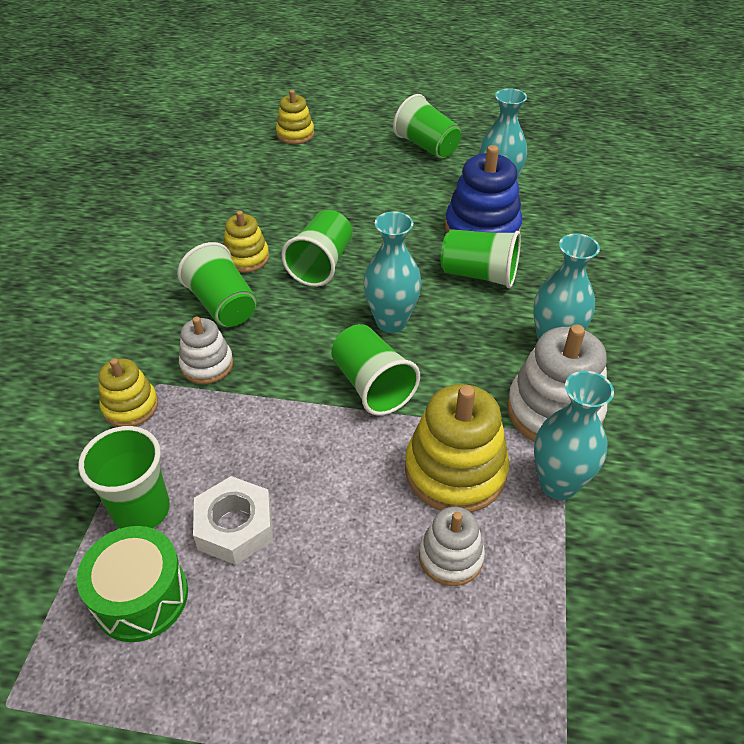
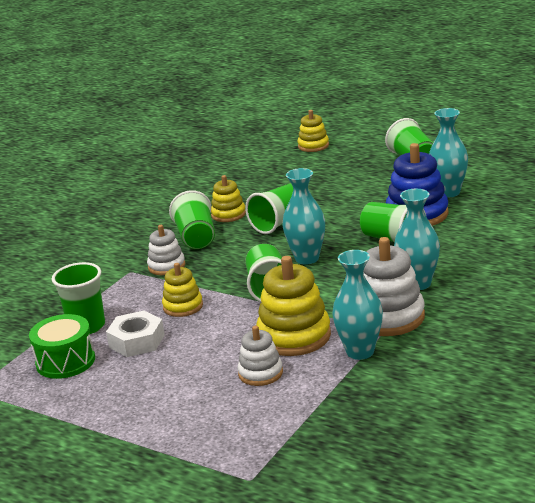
camera: 25 degrees right, 20 degrees down
yellow stacking toy [99,358,158,427] -> yellow stacking toy moved to [162,263,203,317]

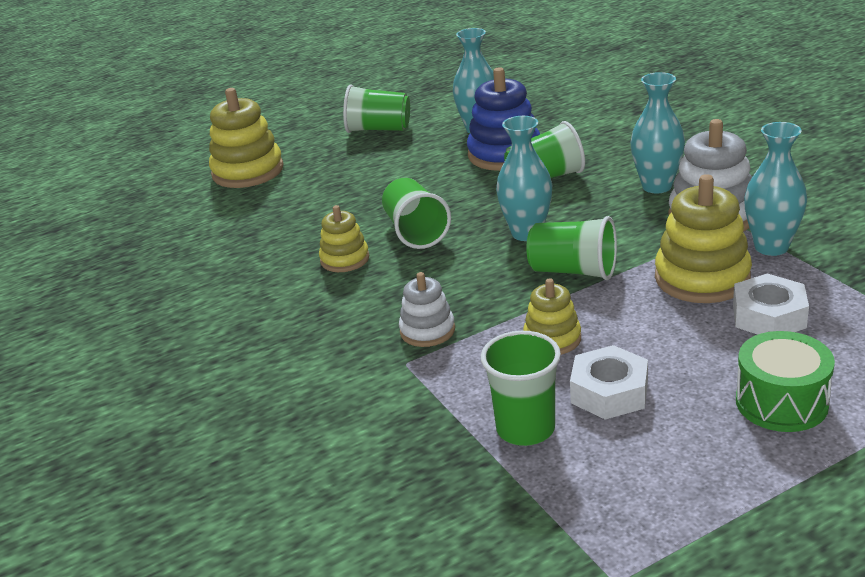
camera: 60 degrees left, 5 degrees up
green drum [29,314,95,379] -> green drum moved to [736,331,835,432]
green cup [169,190,215,249] -> none
white stacking toy [238,326,283,386] -> white nut [733,274,809,335]
yellow stacking toy [298,110,329,152] -> yellow stacking toy [209,88,283,188], size x1.72

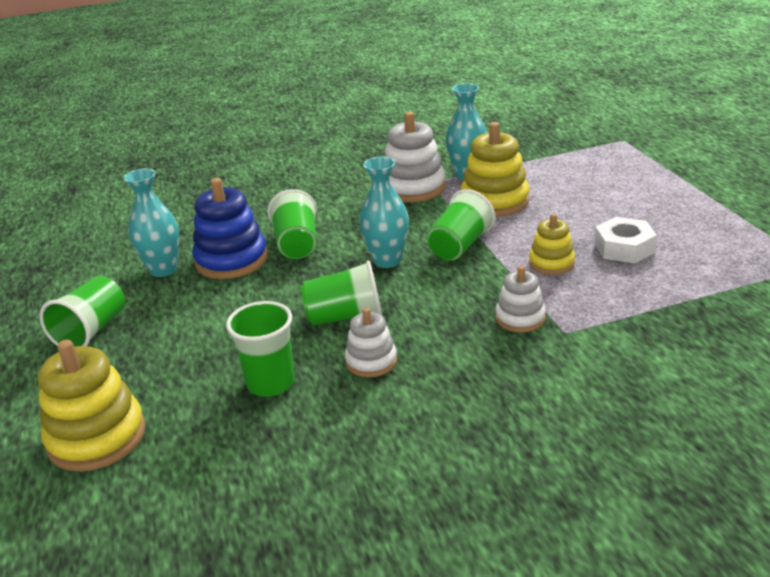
camera: 80 degrees left, 0 degrees up
yellow stacking toy [319,205,370,272] -> white stacking toy [345,308,397,377]
green cup [481,331,561,446] -> green cup moved to [226,301,295,396]
turquoise vase [630,72,685,194] -> none
white nut [733,274,809,335] -> none
green drum [736,331,835,432] -> none

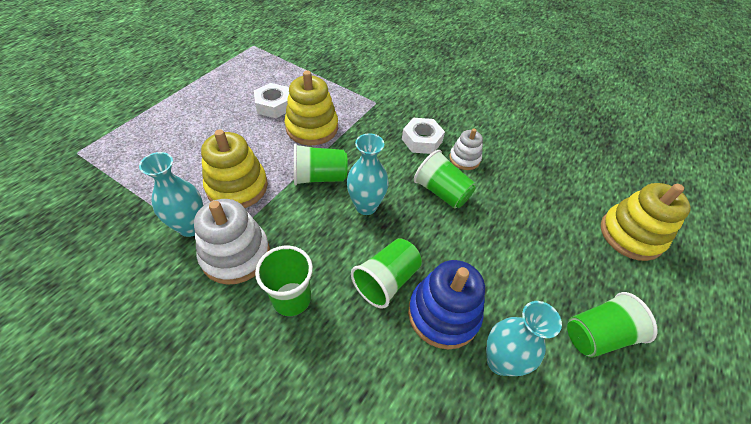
camera: 135 degrees left, 20 degrees up
green cup [226,301,295,396] -> green cup moved to [255,246,313,316]
white stacking toy [495,266,546,333] -> none
yellow stacking toy [529,214,575,275] -> yellow stacking toy [284,70,338,145], size x1.72
none -> white nut [402,118,445,154]

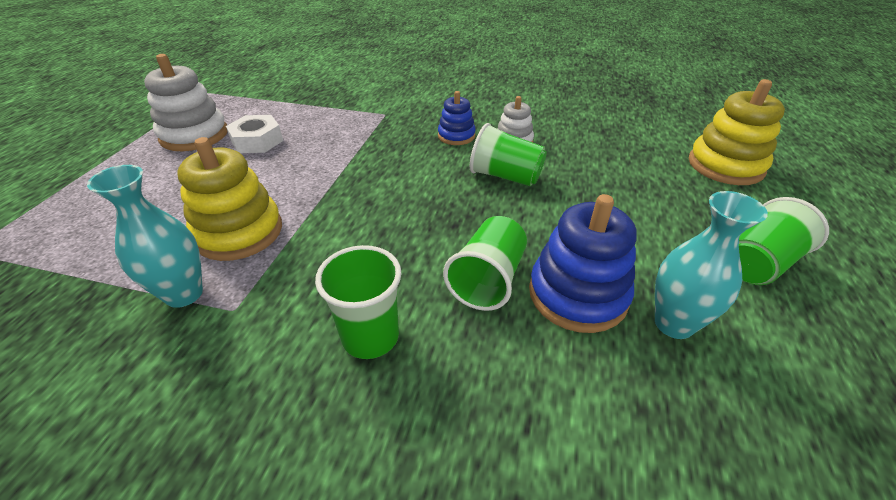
camera: 15 degrees left, 10 degrees down
white stacking toy [194,199,270,285] -> white stacking toy moved to [144,54,228,151]
yellow stacking toy [284,70,338,145] -> none
green cup [294,143,348,185] -> none
turquoise vase [347,133,389,215] -> none
white nut [402,118,445,154] -> blue stacking toy [438,91,476,145]

